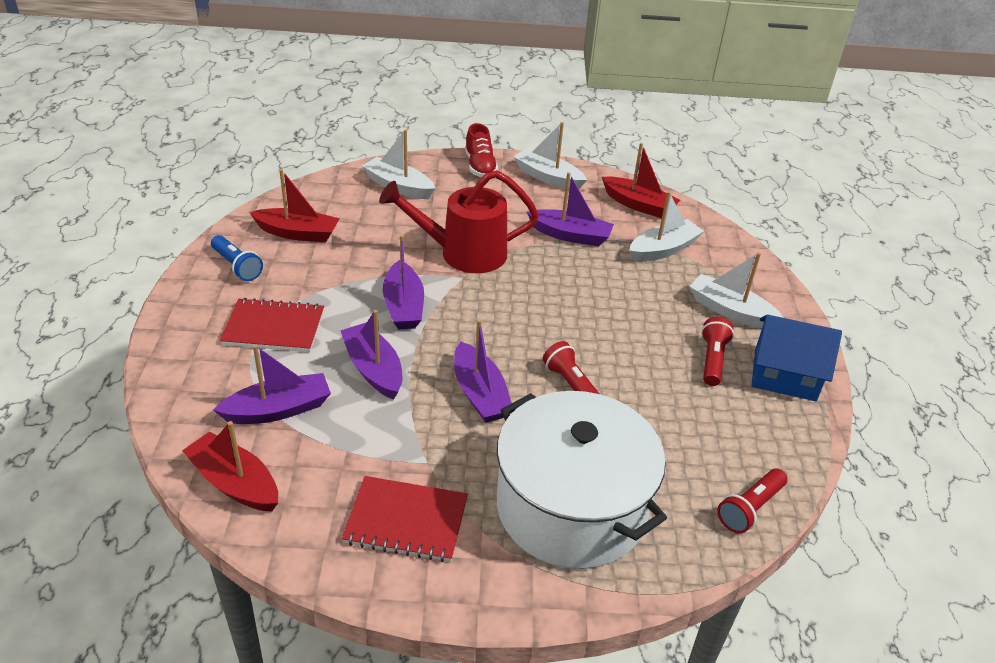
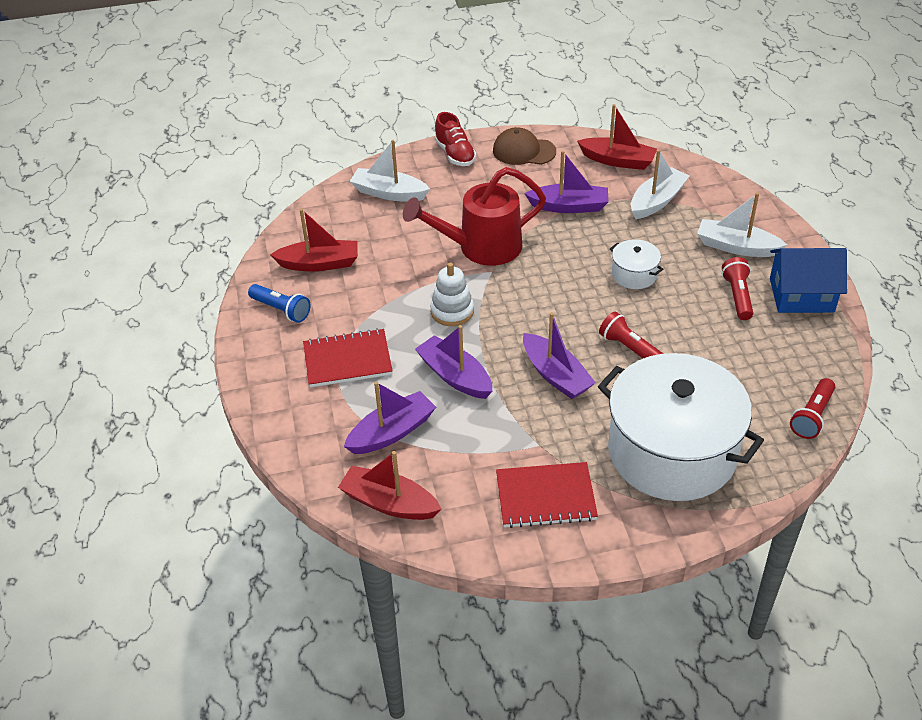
camera: 10 degrees left, 5 degrees up
purple boat [383,235,424,330] -> white stacking toy [430,263,474,326]
white boat [514,122,587,189] -> brown cap [493,127,556,165]
none -> white pot [610,239,663,289]

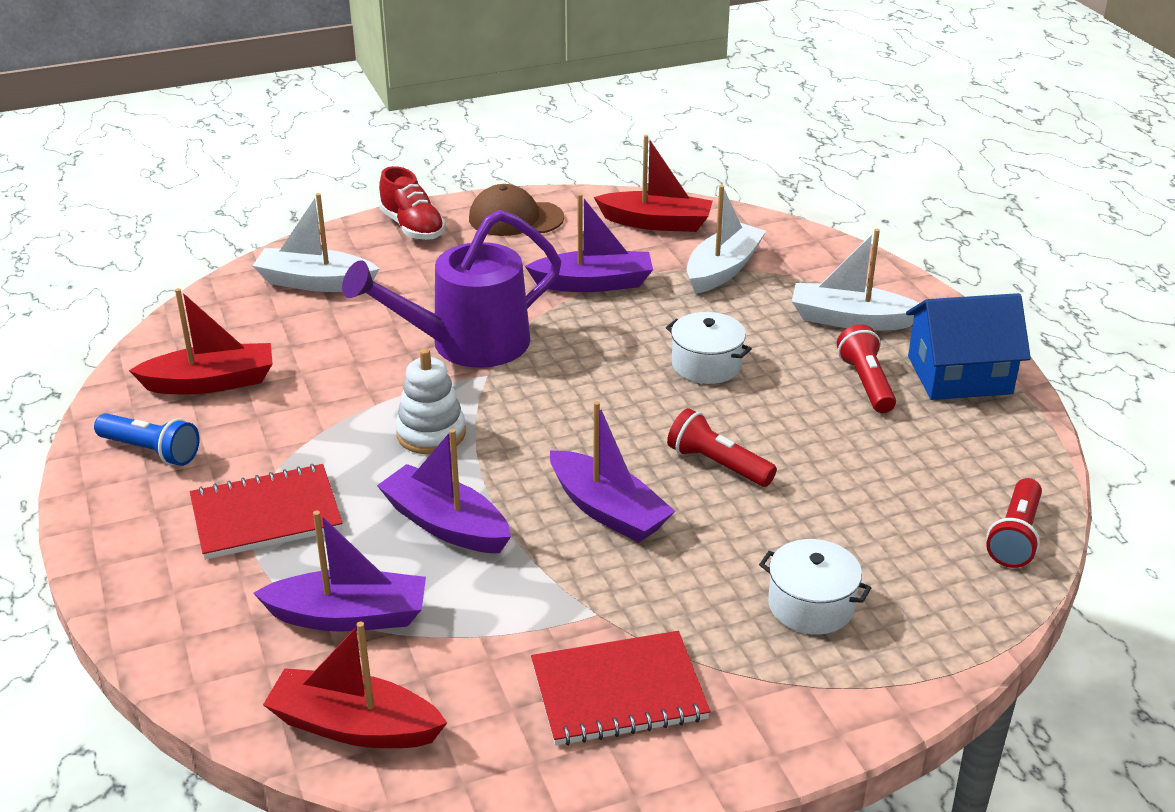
camera: 10 degrees left, 10 degrees down
purple boat [344,381,436,454] -> purple boat turned 45 degrees clockwise [253,510,426,632]
red watering can [403,167,546,266] -> purple watering can [342,210,561,368]
white pot [598,353,764,501] -> white pot [759,539,871,635], size x0.41

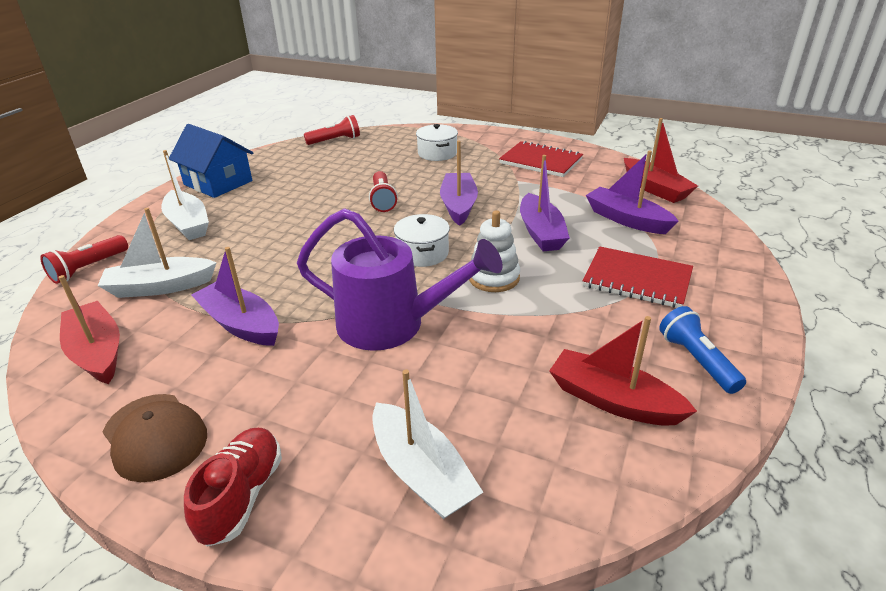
camera: 135 degrees left, 0 degrees up
white pot [666,312,752,384] -> white pot moved to [394,214,450,267]
red flashlight [837,324,896,413] -> red flashlight moved to [40,235,128,284]

